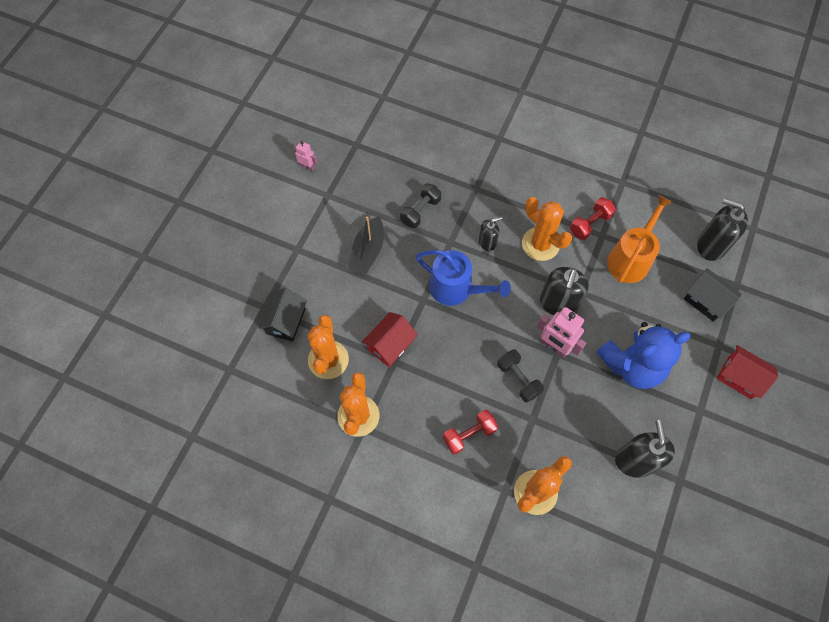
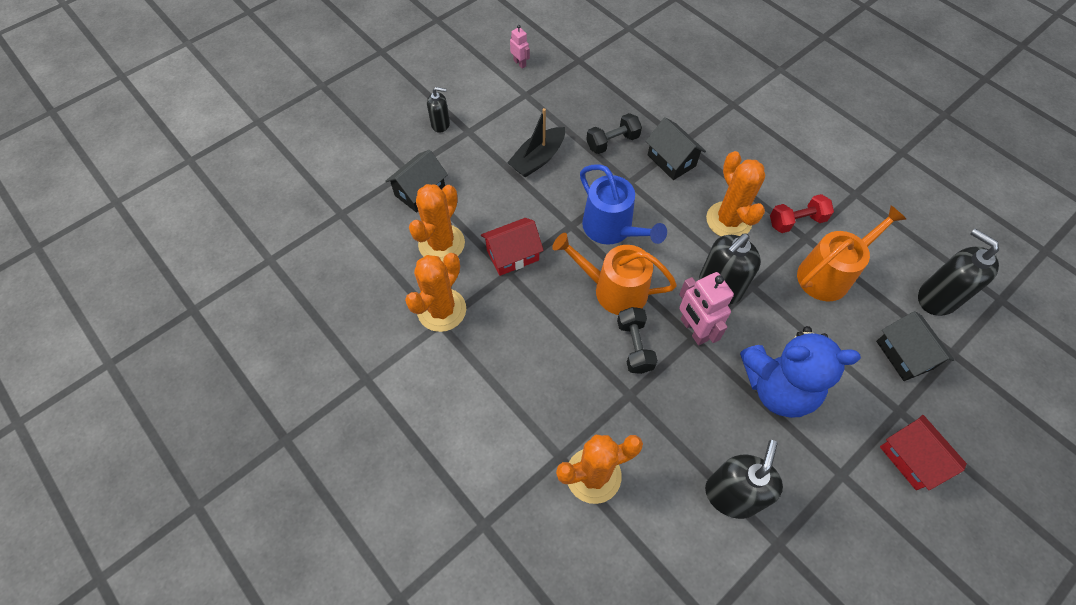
camera: 25 degrees right, 5 degrees down
red dumbbell [443,410,498,455] -> none
black soap dispenser [479,217,502,251] -> black soap dispenser moved to [427,87,450,133]
none -> orange watering can [552,233,677,315]
none -> black house [646,117,706,180]

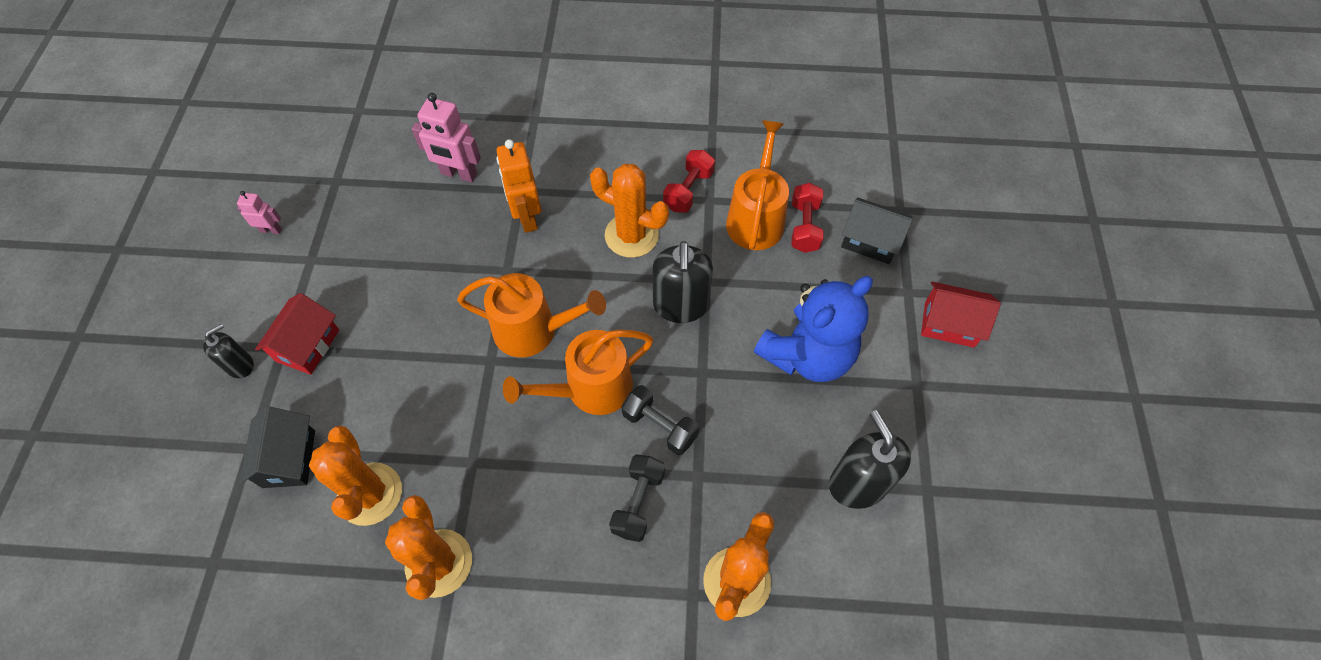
camera: 45 degrees left, 0 degrees up
red house [481,218,544,276] -> red house moved to [255,293,339,375]
black boat [507,108,565,177] -> none
blue watering can [580,164,667,245] -> orange watering can [457,273,606,357]
black dumbbell [586,113,642,154] -> black dumbbell moved to [609,454,665,542]
black house [646,117,706,180] -> orange robot [496,139,541,233]
pink robot [679,272,734,345] -> pink robot moved to [412,93,481,182]
black soap dispenser [918,229,999,316] -> none
none -> red dumbbell [791,183,823,253]

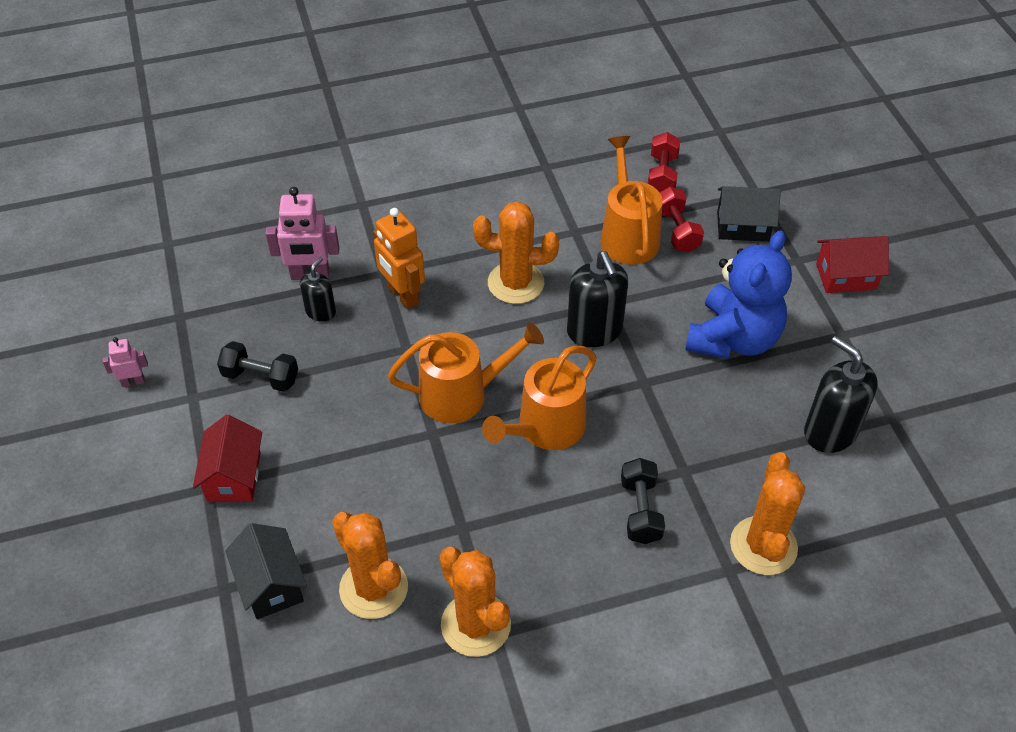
camera: 20 degrees left, 10 degrees down
black soap dispenser [203,324,254,378] -> black soap dispenser moved to [300,257,336,322]
black dumbbell [621,385,699,455] -> black dumbbell moved to [217,341,298,392]
red dumbbell [663,150,715,213] -> red dumbbell moved to [648,132,680,192]

